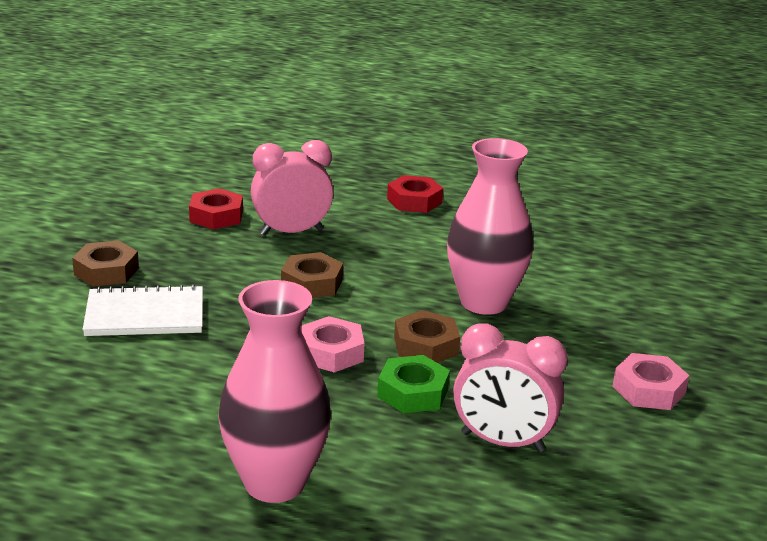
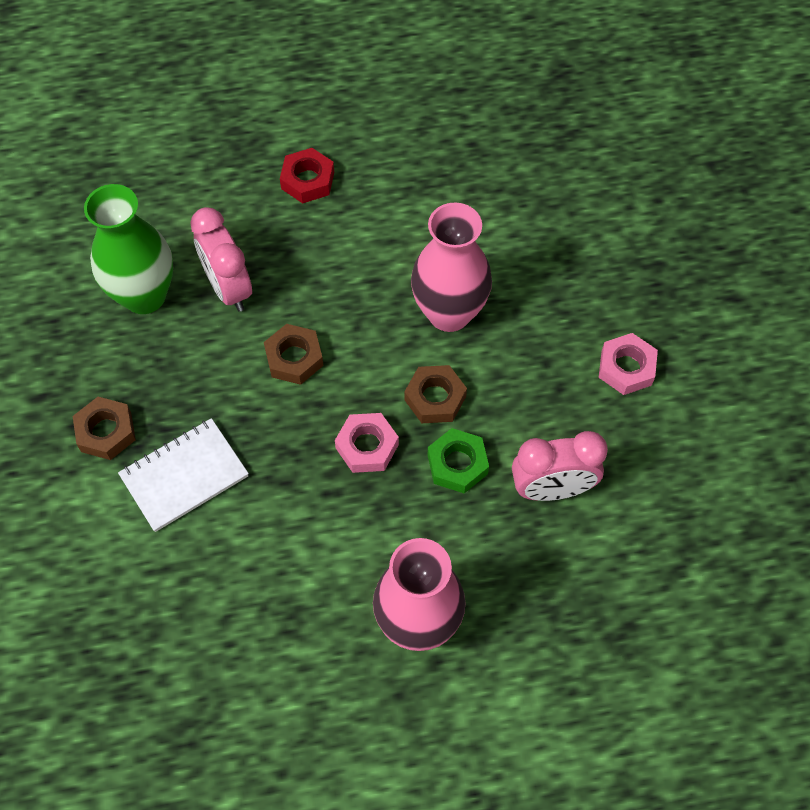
camera: 25 degrees left, 35 degrees up
red nut [189,188,243,229] -> green vase [84,184,173,314]
pink clock [251,140,333,236] -> pink clock turned 75 degrees counterclockwise [190,207,252,312]

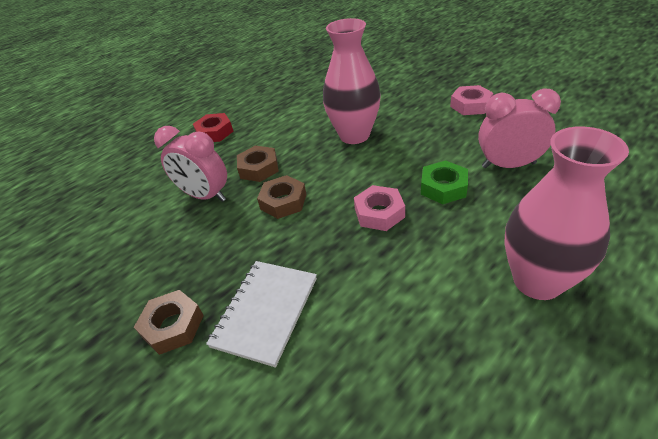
camera: 30 degrees left, 20 degrees down
green vase [84,184,173,314] -> none
brown nut [404,365,467,423] -> brown nut moved to [237,146,279,182]
pink clock [512,431,608,501] -> pink clock turned 135 degrees counterclockwise [478,88,561,168]

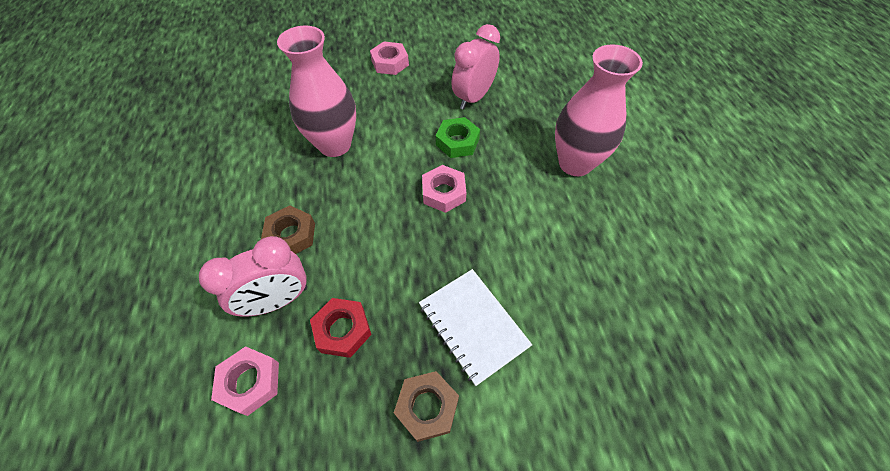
camera: 60 degrees left, 15 degrees up
red nut [193,113,233,142] -> red nut moved to [310,298,372,358]
brown nut [257,175,307,219] -> none
none -> pink nut [211,346,279,416]

